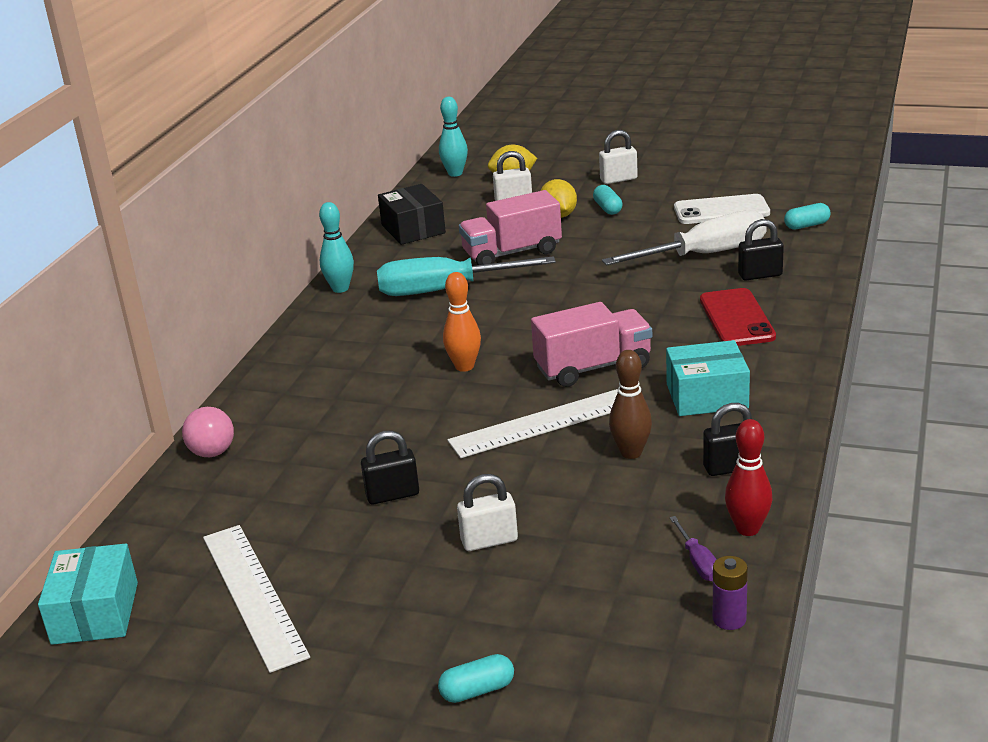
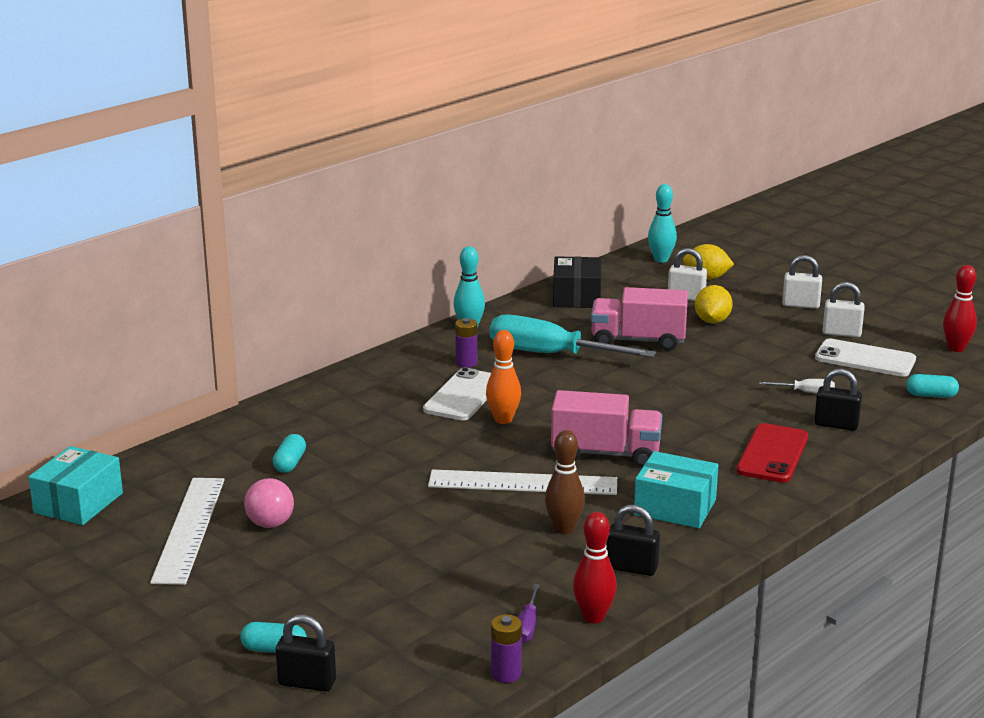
camera: 25 degrees right, 5 degrees down
pink ball [182,407,234,457] -> pink ball moved to [244,478,294,528]
black padlock [361,430,419,505] -> black padlock moved to [276,615,336,692]
white padlock [457,474,518,551] -> white padlock moved to [822,282,865,337]
turquoise capsule [593,185,622,215] -> turquoise capsule moved to [273,434,306,473]
white screwdriver [602,210,767,266] -> white screwdriver [759,379,835,393], size x0.42
none -> white phone [423,368,491,421]
none -> purple battery [455,318,477,368]
none -> red bowling pin [943,265,977,352]

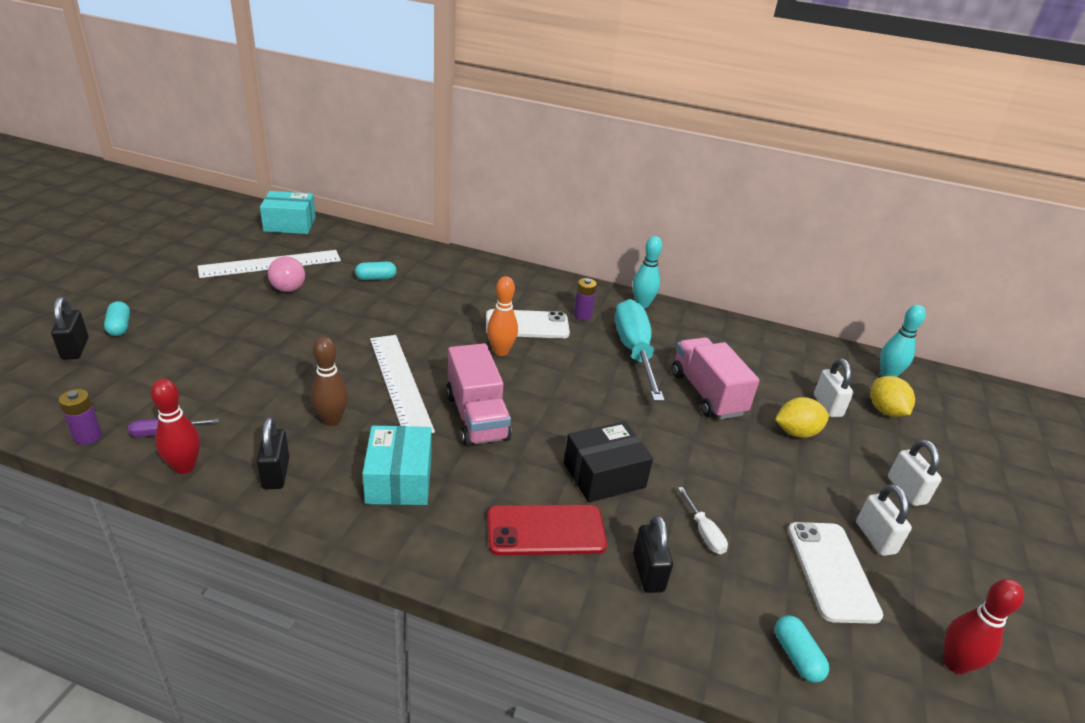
camera: 60 degrees right, 10 degrees up
black box [553,256,601,308] -> black box moved to [564,421,653,503]

